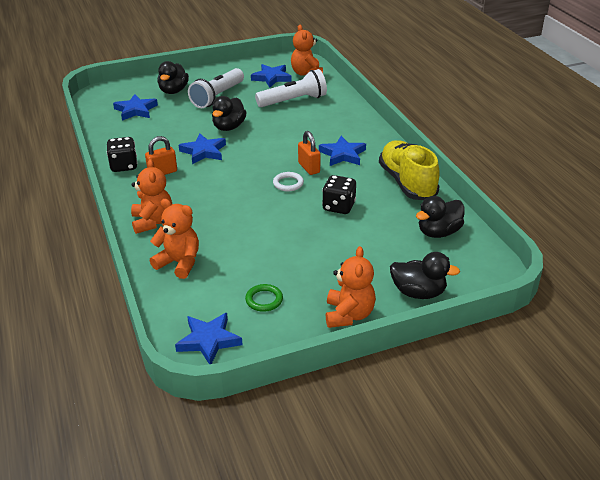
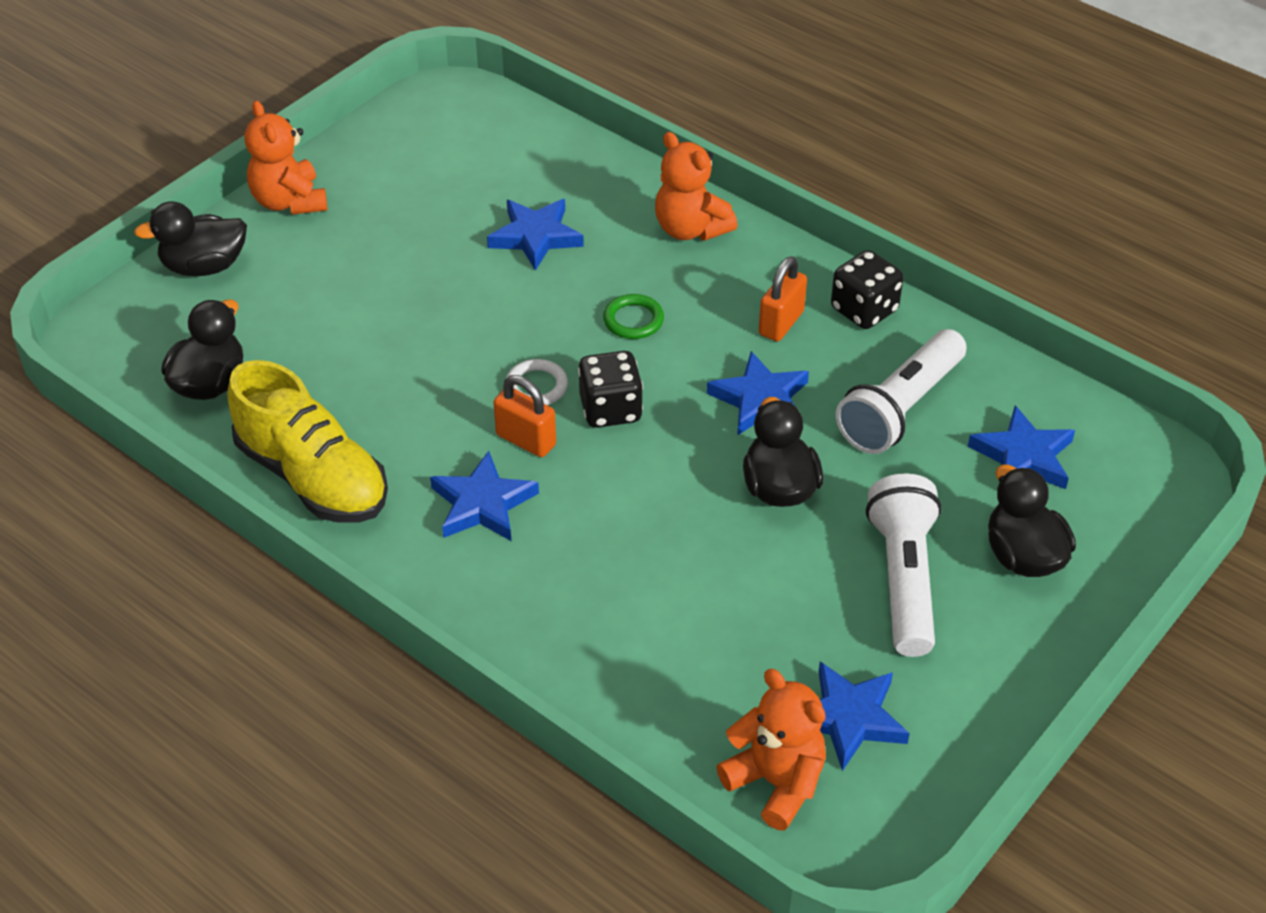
camera: 150 degrees right, 10 degrees up
orange teddy bear [150,199,199,279] -> none
blue star [175,313,242,364] -> blue star moved to [487,199,584,271]
green ring [245,284,283,312] -> green ring moved to [603,294,664,339]
white flashlight [255,69,327,107] -> white flashlight moved to [836,329,966,454]
black dice [322,175,356,214] -> black dice moved to [578,351,643,428]

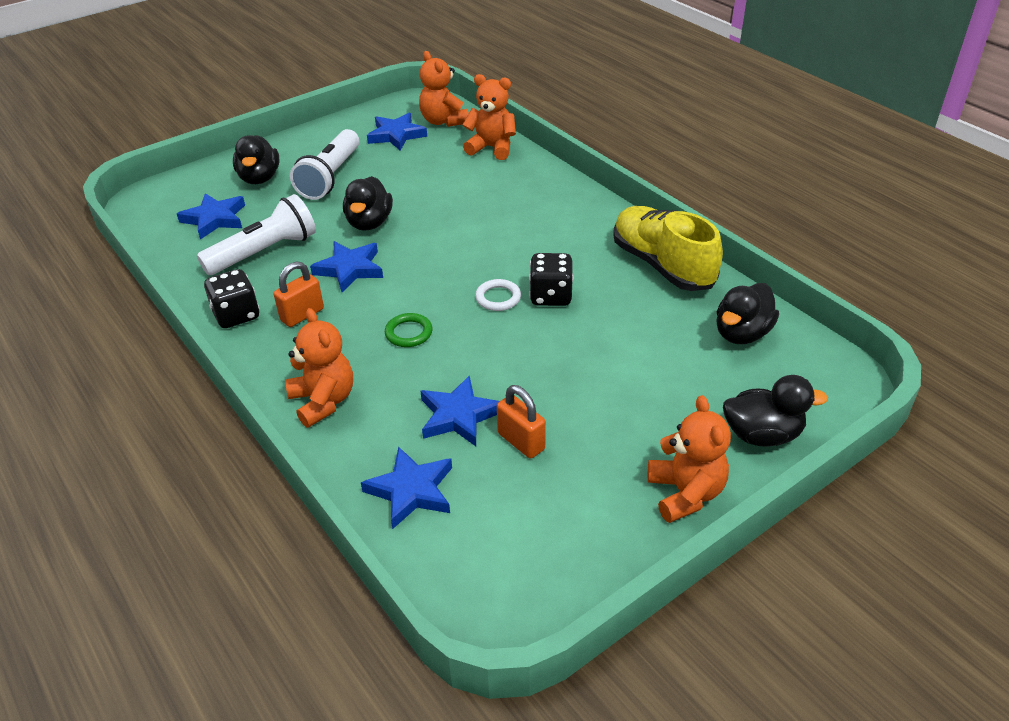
camera: 165 degrees left, 5 degrees down
blue star [430,451,539,541] -> blue star moved to [361,446,452,529]
orange padlock [493,375,556,457] -> orange padlock moved to [497,385,546,458]
black dice [578,351,643,428] -> black dice moved to [529,253,573,306]
none -> orange teddy bear [463,74,516,160]

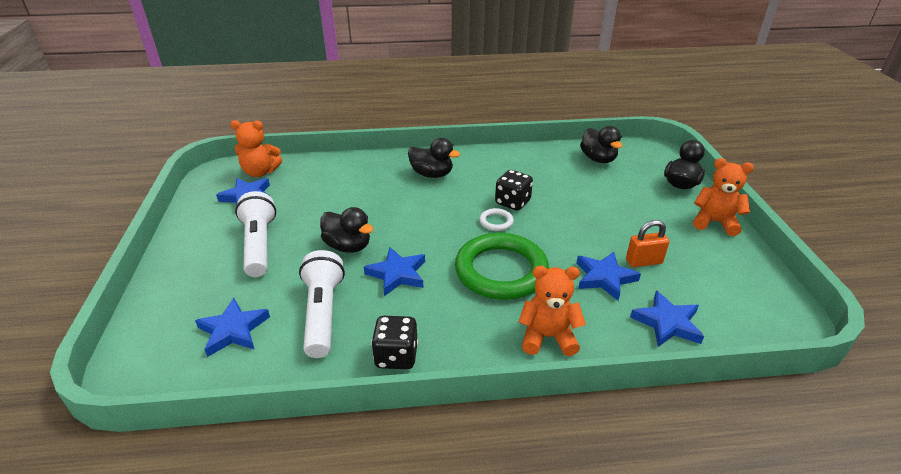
camera: 60 degrees left, 5 degrees down
black duck [233,135,279,184] -> black duck moved to [408,138,460,178]
orange padlock [274,262,324,327] -> none
white flashlight [290,129,359,200] -> white flashlight turned 150 degrees counterclockwise [235,191,276,277]
green ring [385,313,433,347] -> green ring [455,233,549,300], size x2.44
orange teddy bear [463,74,516,160] -> none
yellow shoe [613,206,723,291] -> none

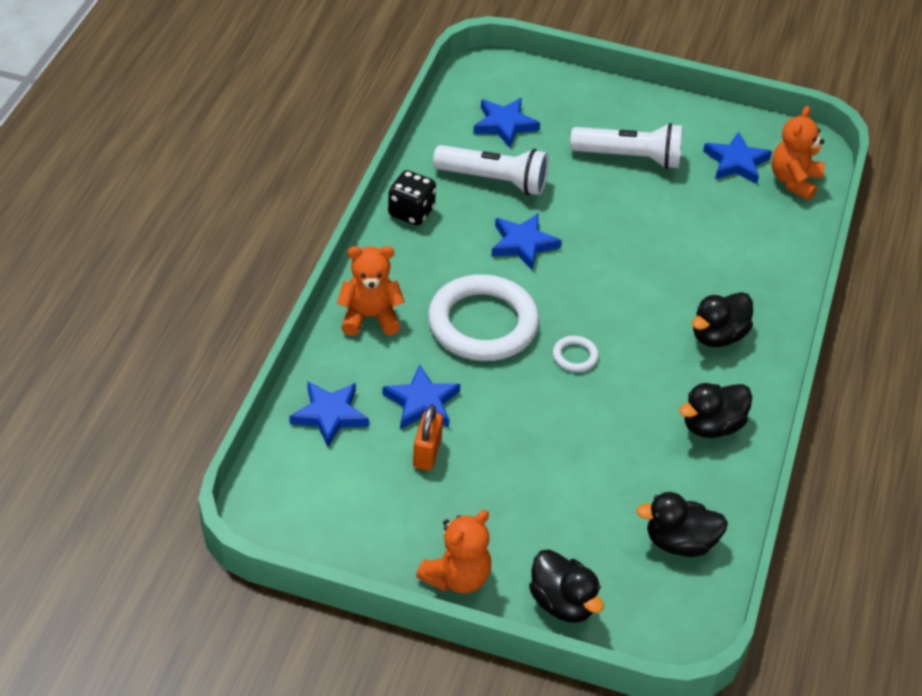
camera: 110 degrees right, 10 degrees up
black duck [320,207,374,253] -> black duck moved to [679,383,752,438]
green ring [455,233,549,300] -> white ring [428,274,539,361]
black dice [495,170,533,211] -> none
orange teddy bear [518,266,586,356] -> orange teddy bear turned 120 degrees counterclockwise [337,246,405,336]

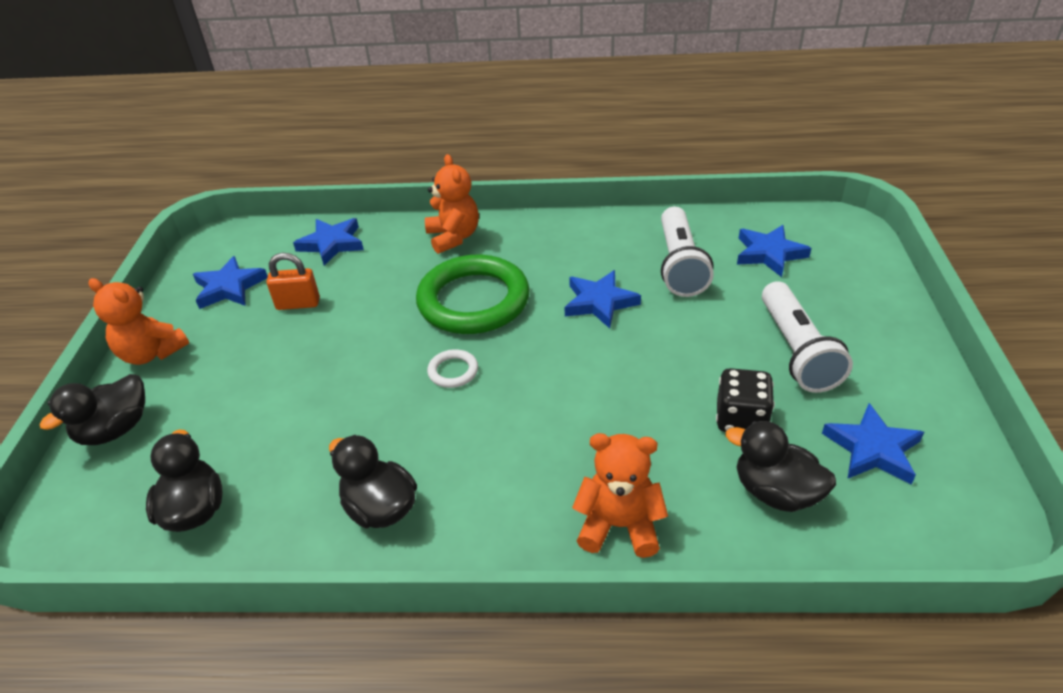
camera: 80 degrees right, 5 degrees down
blue star [382,364,460,429] -> blue star moved to [193,256,268,309]
black dice [388,170,436,225] -> black dice moved to [716,368,775,432]
white ring [428,274,539,361] -> green ring [416,255,530,334]
black duck [692,292,753,347] -> black duck moved to [726,421,836,512]
orange teddy bear [771,106,825,200] -> orange teddy bear moved to [572,433,668,558]

